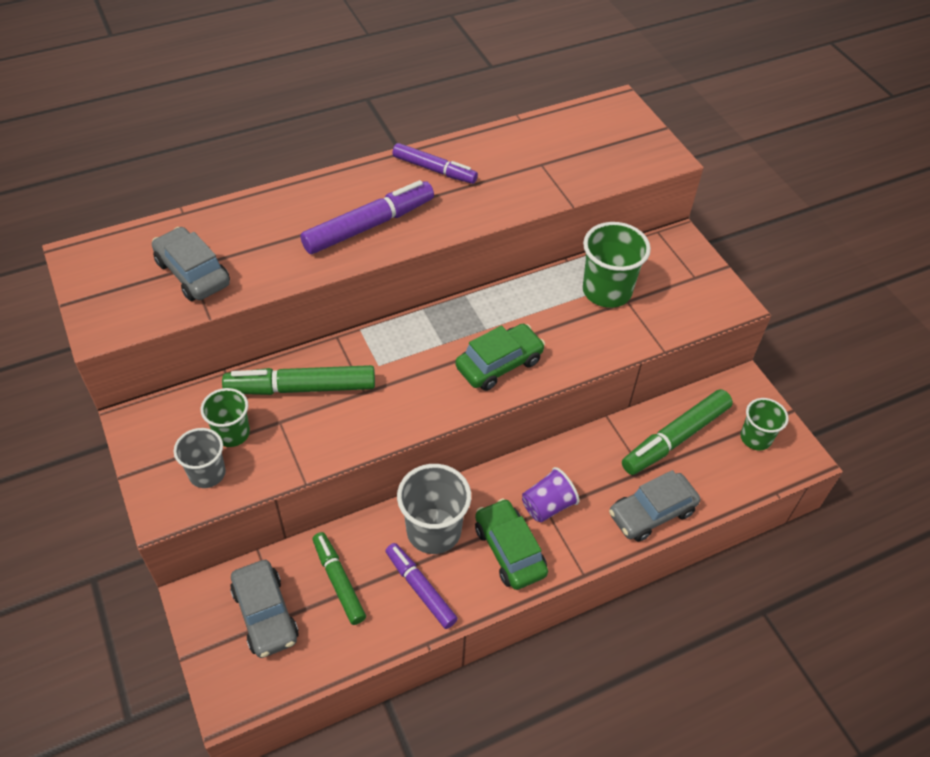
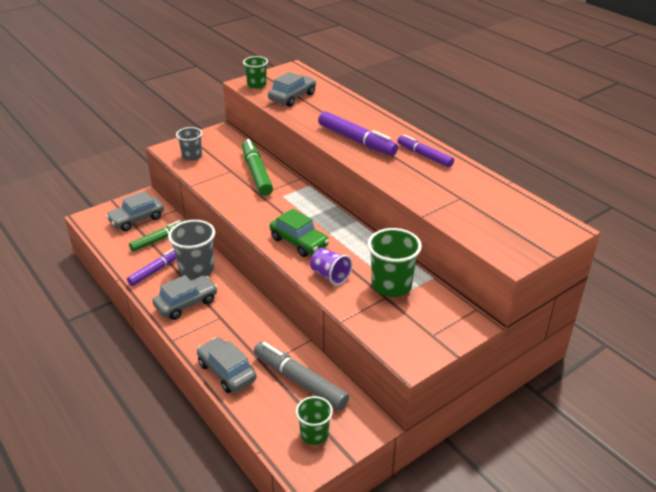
camera: 80 degrees right, 15 degrees down
green cup [201,388,250,447] -> green cup moved to [243,56,268,89]
purple marker [392,143,478,184] -> purple marker turned 120 degrees clockwise [397,134,454,167]
green car [475,498,548,590] -> grey car [152,275,218,320]
purple cup [522,467,579,522] -> purple cup moved to [310,248,352,286]
green marker [622,389,733,475] -> grey marker [254,342,349,410]

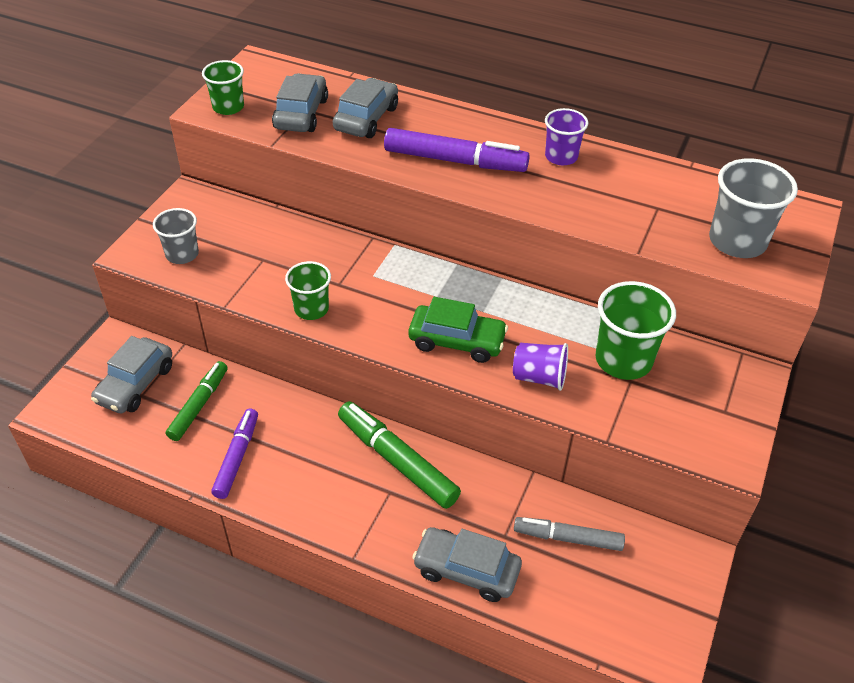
camera: 30 degrees left, 10 degrees up
grey car [152,275,218,320] -> grey car moved to [333,78,398,138]
grey cup [168,220,215,279] -> grey cup moved to [709,158,798,258]
green marker [242,139,273,196] -> green marker moved to [338,401,461,509]
grey marker [254,342,349,410] -> grey marker [514,517,625,551], size x0.66
green cup [296,396,333,445] -> green cup moved to [285,261,331,320]
purple marker [397,134,454,167] -> purple cup [545,108,588,165]

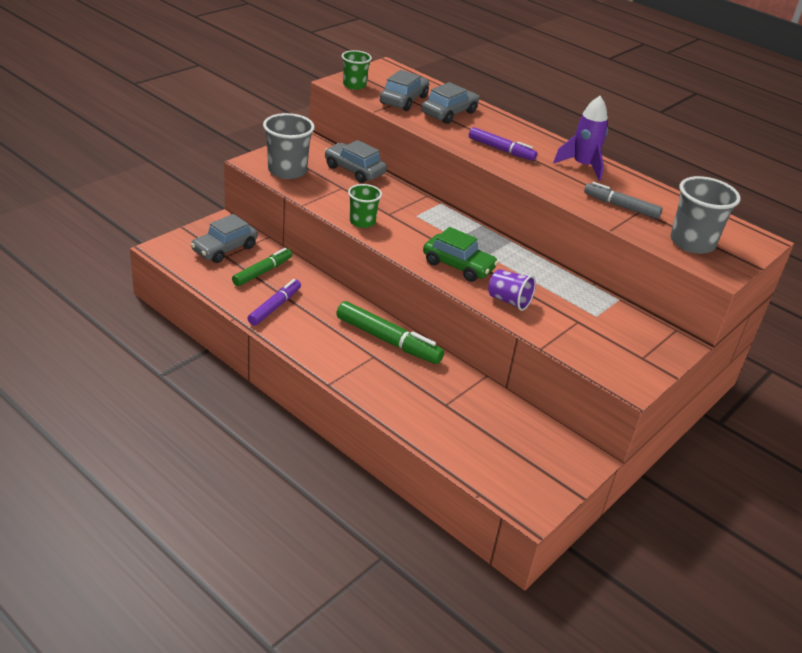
camera: 15 degrees right, 10 degrees down
grey cup [153,208,199,264] -> grey cup [263,113,315,179], size x1.59
green marker [338,401,461,509] -> green marker turned 150 degrees clockwise [336,301,444,364]
purple marker [384,128,530,172] -> purple marker [469,127,537,161], size x0.66
grey car [412,527,522,602] -> grey car moved to [325,140,387,183]
grey marker [514,517,625,551] -> grey marker moved to [584,182,663,219]
purple cup [545,108,588,165] -> purple rocket [553,96,608,181]
green cup [596,281,676,380] -> none

